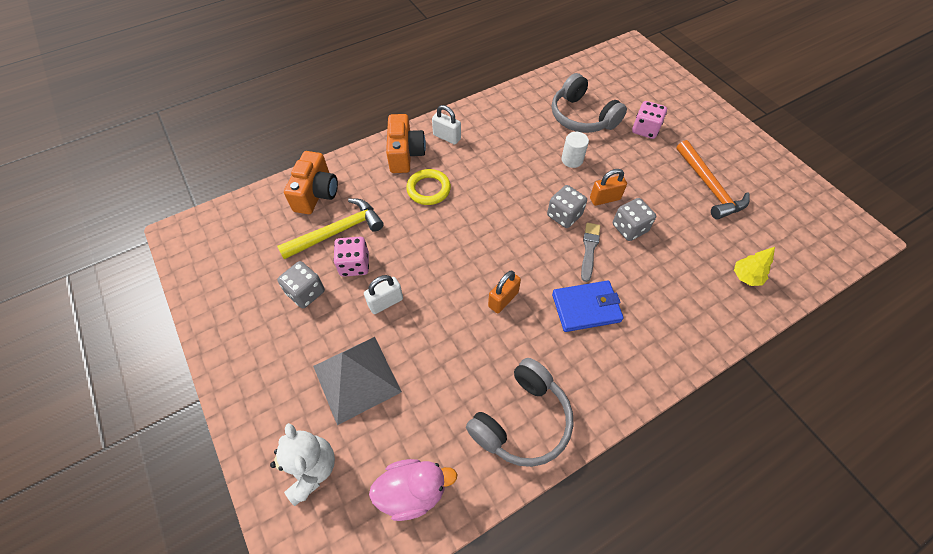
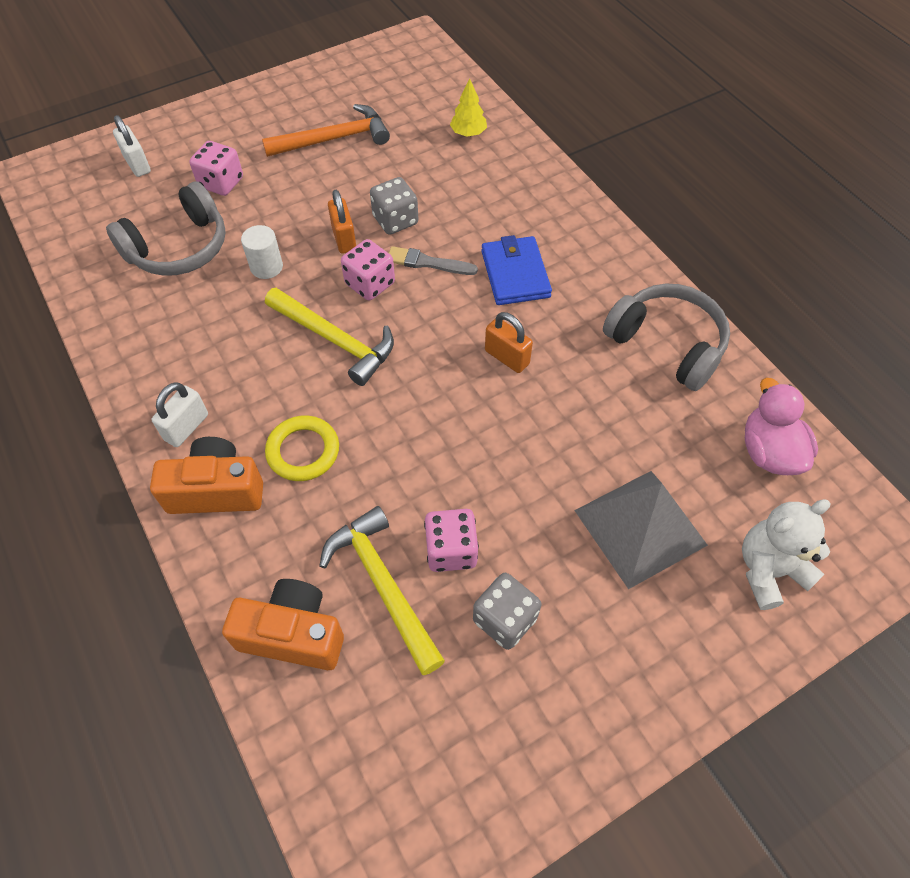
camera: 90 degrees left, 0 degrees up
white padlock [364,275,403,314] -> white padlock moved to [113,115,151,177]
grey dice [547,185,587,228] -> pink dice [341,239,395,301]
none -> yellow hammer [265,288,394,386]

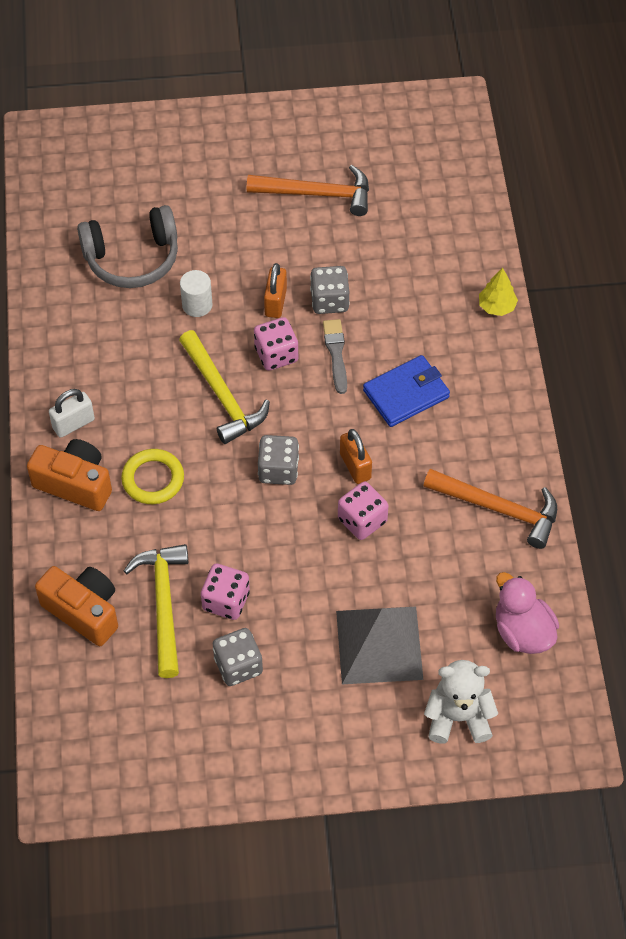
camera: 25 degrees right, 0 degrees up
white padlock [113,115,151,177] -> none
pink dice [189,141,243,196] -> pink dice moved to [338,482,389,540]
grey brush [389,246,478,275] -> grey brush turned 45 degrees clockwise [323,319,347,394]
yellow tree [450,78,487,137] -> yellow tree moved to [479,268,518,316]
blue wallet [481,235,552,305] -> blue wallet turned 45 degrees clockwise [363,355,450,427]
grey headphones [603,284,730,391] -> orange hammer [423,469,557,549]
pink duck [745,378,818,475] -> pink duck turned 45 degrees counterclockwise [496,572,559,654]
none -> grey dice [258,435,299,485]

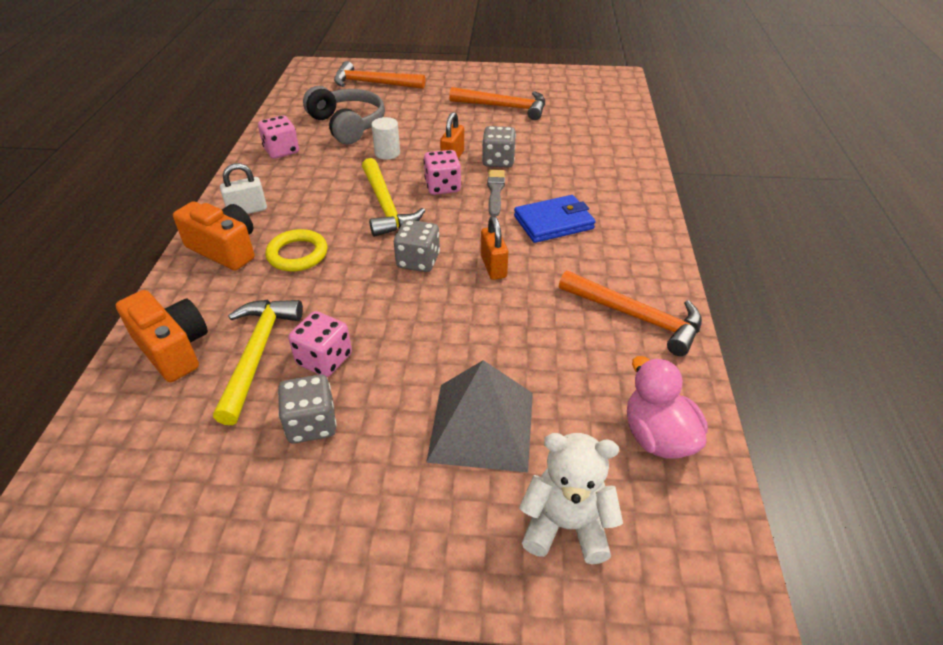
camera: 10 degrees right, 15 degrees down
grey headphones [77,205,178,288] -> grey headphones turned 120 degrees counterclockwise [303,86,385,144]
pink dice [338,482,389,540] -> pink dice moved to [258,115,299,159]
yellow tree [479,268,518,316] -> none
none -> orange hammer [334,61,425,89]

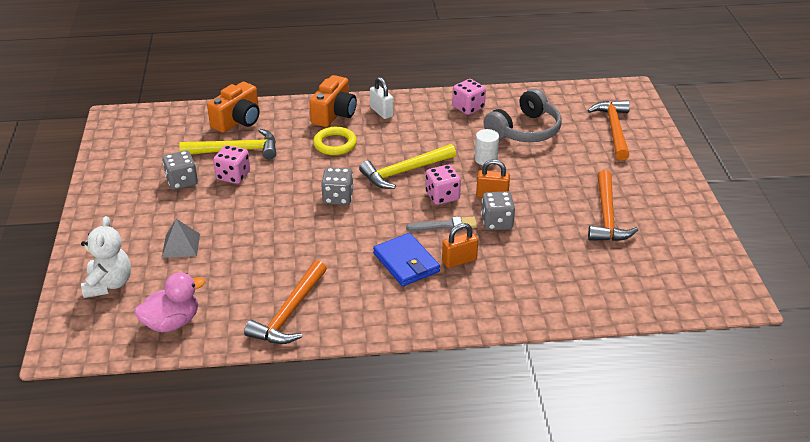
camera: 80 degrees right, 5 degrees down
grey pyramid [426,360,533,472] -> grey pyramid [162,219,200,258], size x0.57
orange padlock [481,216,508,280] -> orange padlock moved to [442,223,478,268]

